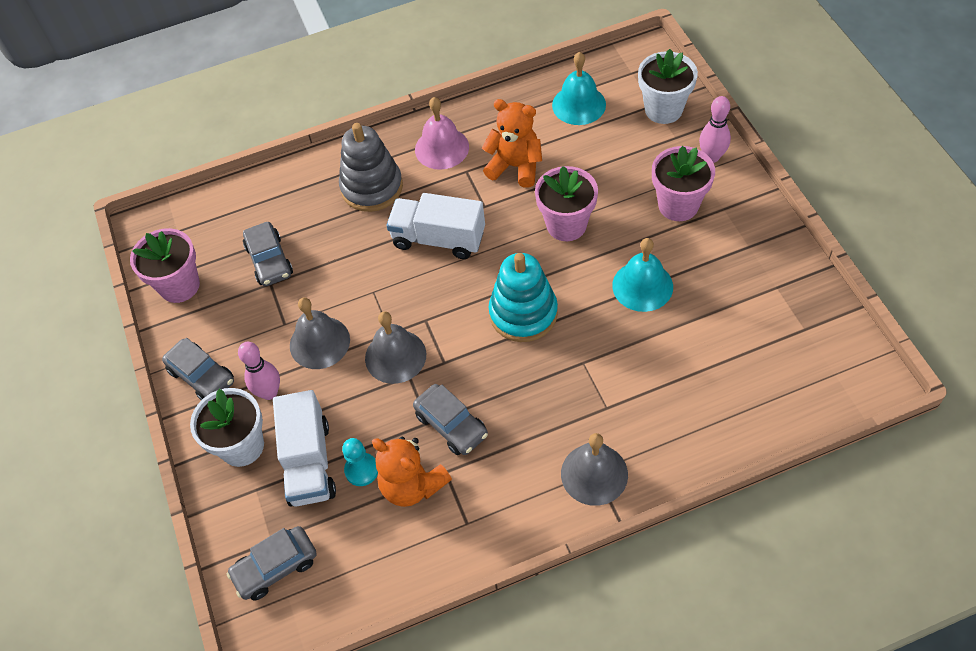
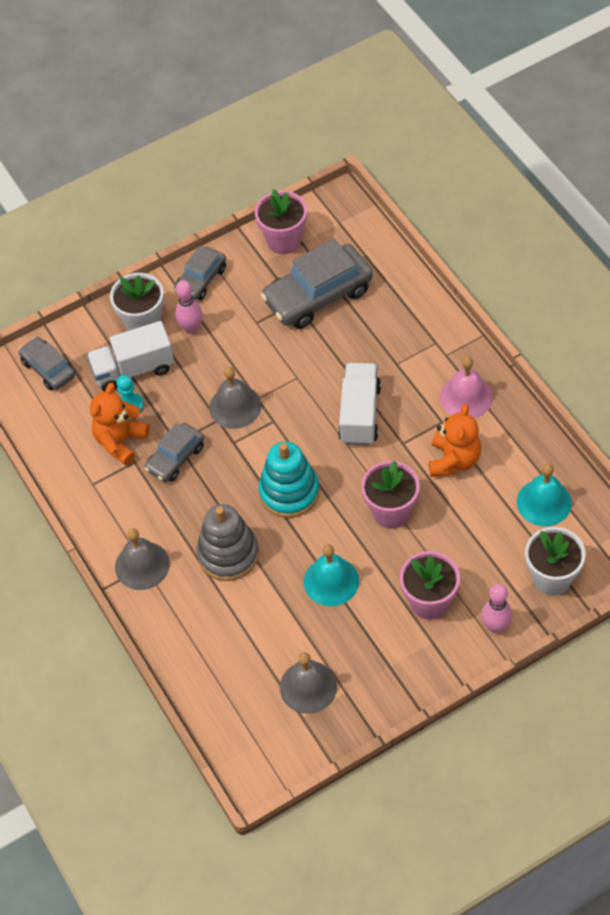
camera: 80 degrees right, 0 degrees up
grey car [243,222,293,286] -> grey car [261,239,373,329], size x1.74
grey bell [290,297,350,369] -> grey bell moved to [280,652,337,714]
grey stacking toy [339,123,403,212] -> grey stacking toy moved to [197,504,259,581]

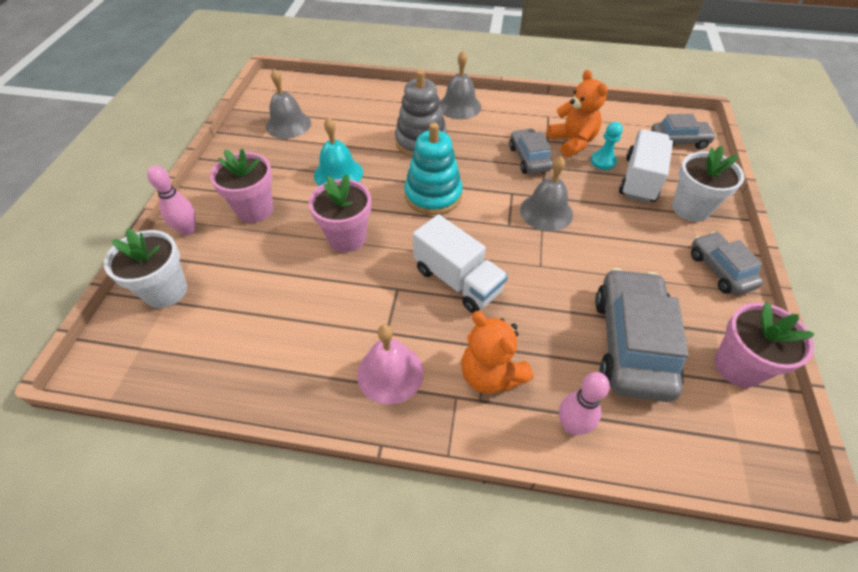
camera: 125 degrees right, 5 degrees down
pink bowling pin [175,280,203,334] -> pink bowling pin moved to [559,372,610,435]
orange teddy bear [429,404,481,477] -> orange teddy bear moved to [461,311,533,394]
turquoise bell [517,464,572,526] -> none

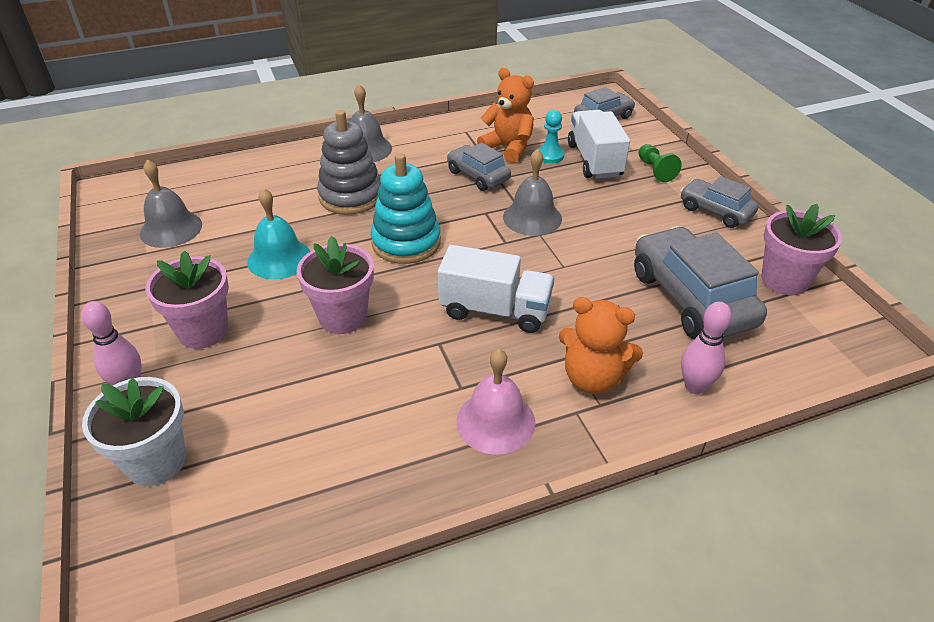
camera: 30 degrees left, 10 degrees down
white flower pot [672,146,744,222] -> green pawn [639,144,682,182]

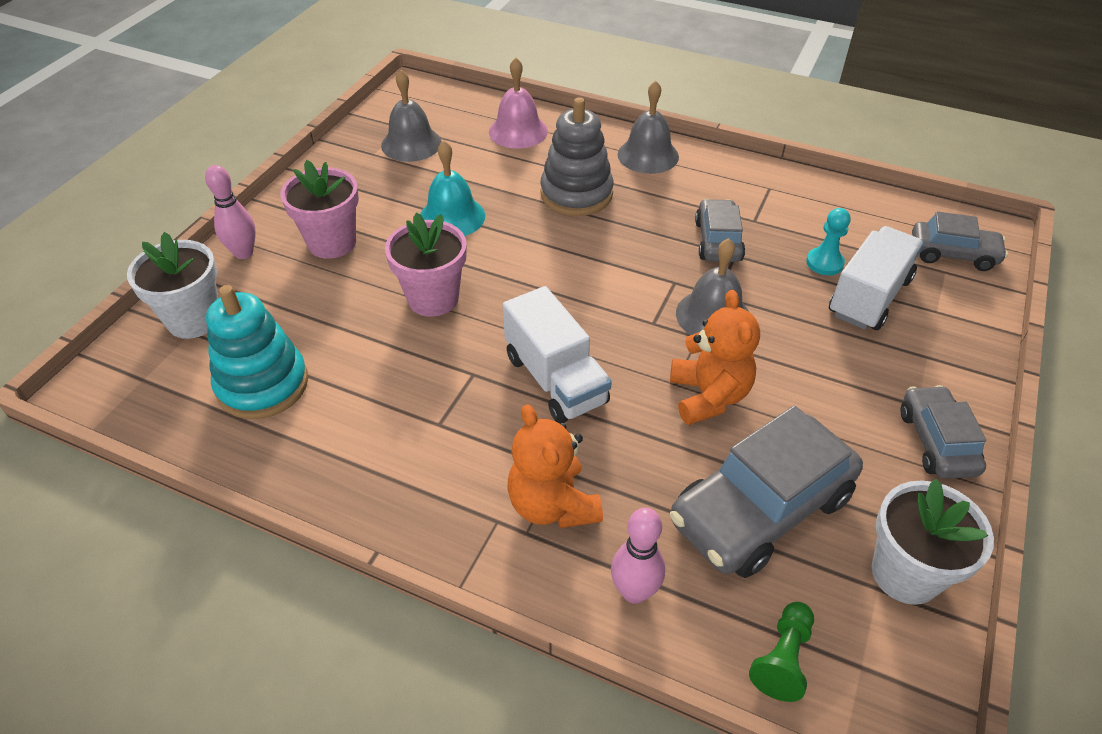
camera: 45 degrees right, 5 degrees up
turquoise stacking toy [371,153,441,264] -> turquoise stacking toy moved to [206,285,308,419]
pink bell [456,349,536,455] -> pink bell moved to [489,58,548,149]
orange teddy bear [477,68,534,163] -> orange teddy bear moved to [670,290,760,425]
grey car [634,226,767,339] -> grey car turned 150 degrees counterclockwise [670,406,863,578]
green pawn [639,144,682,182] -> green pawn moved to [749,602,814,702]
pink flower pot [761,204,843,295] -> white flower pot [872,479,994,605]

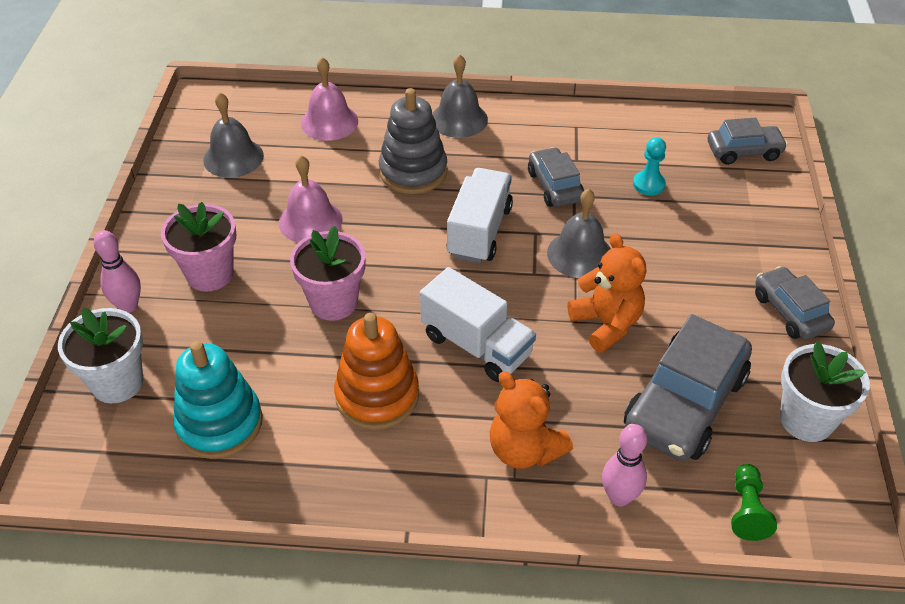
camera: 20 degrees left, 0 degrees up
turquoise bell [420,141,485,236] -> pink bell [279,155,343,243]
white truck [829,226,924,330] -> white truck moved to [447,168,513,263]
none -> orange stacking toy [334,313,419,430]

